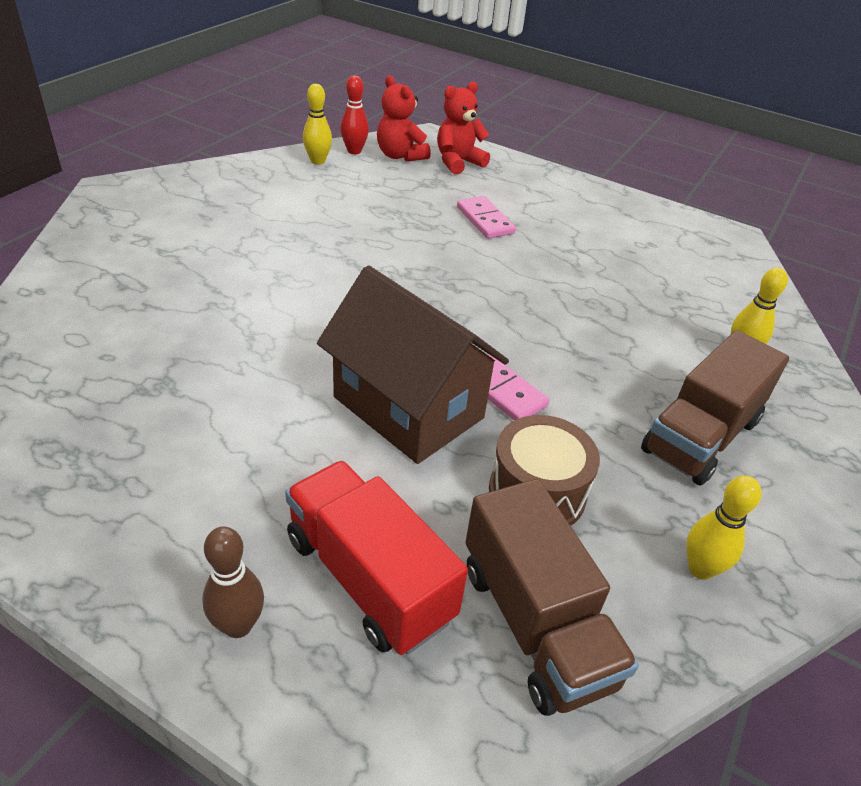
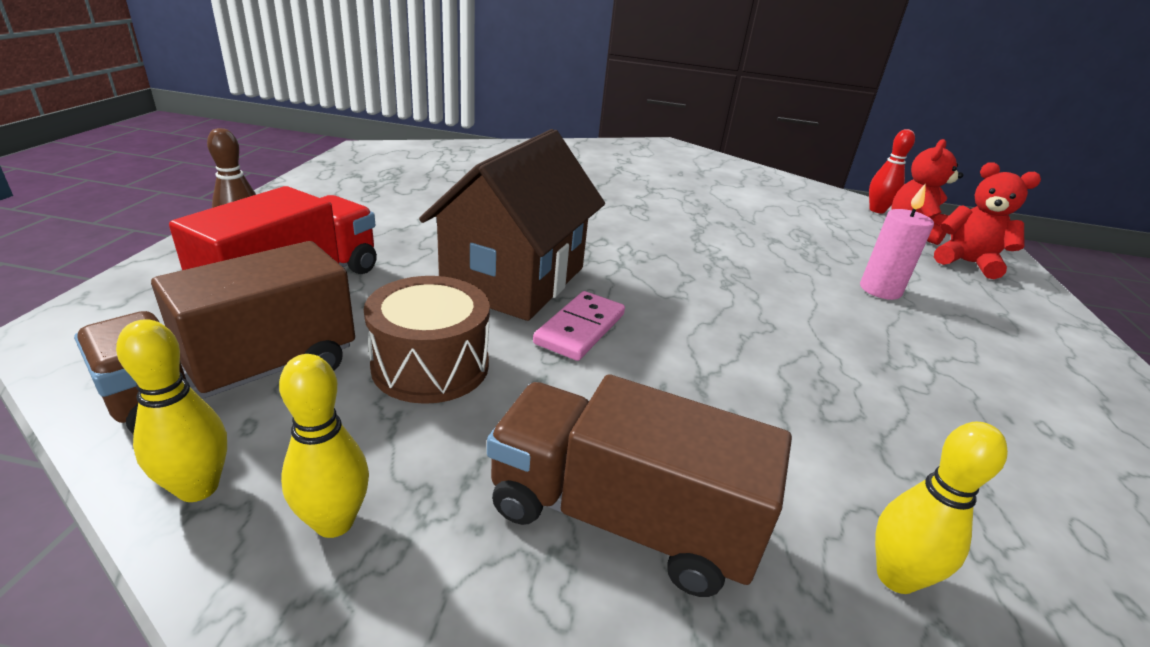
camera: 70 degrees right, 10 degrees down
yellow bowling pin [303,84,332,165] -> yellow bowling pin moved to [116,319,227,502]
pink domino [457,196,516,239] -> pink candle [860,183,934,300]

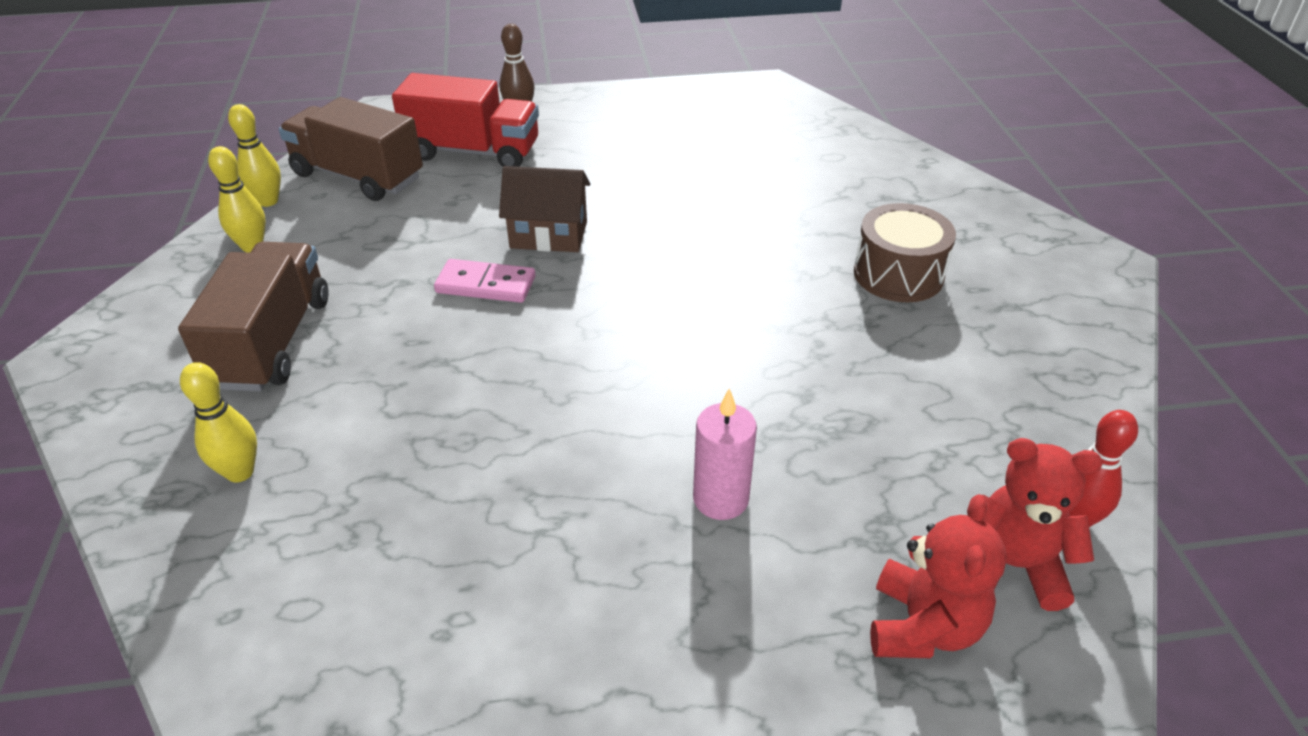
camera: 75 degrees right, 10 degrees up
brown drum [364,276,490,404] -> brown drum moved to [854,203,956,302]
brown house [419,129,605,321] -> brown house [499,166,590,252], size x0.60

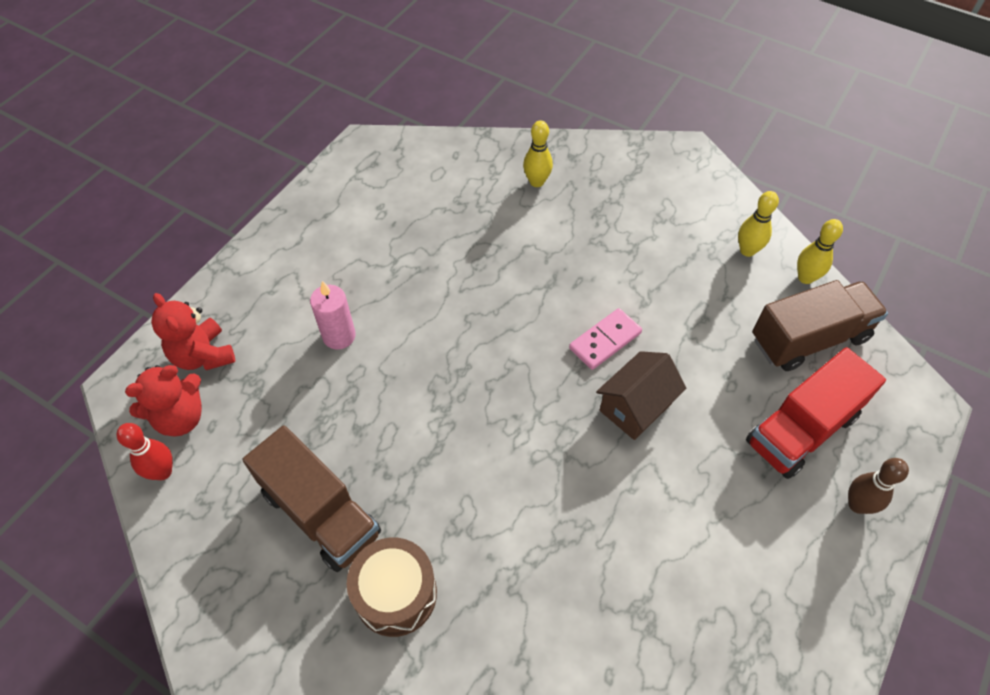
camera: 130 degrees right, 15 degrees up
brown truck [178,242,329,391] -> brown truck moved to [243,426,381,572]

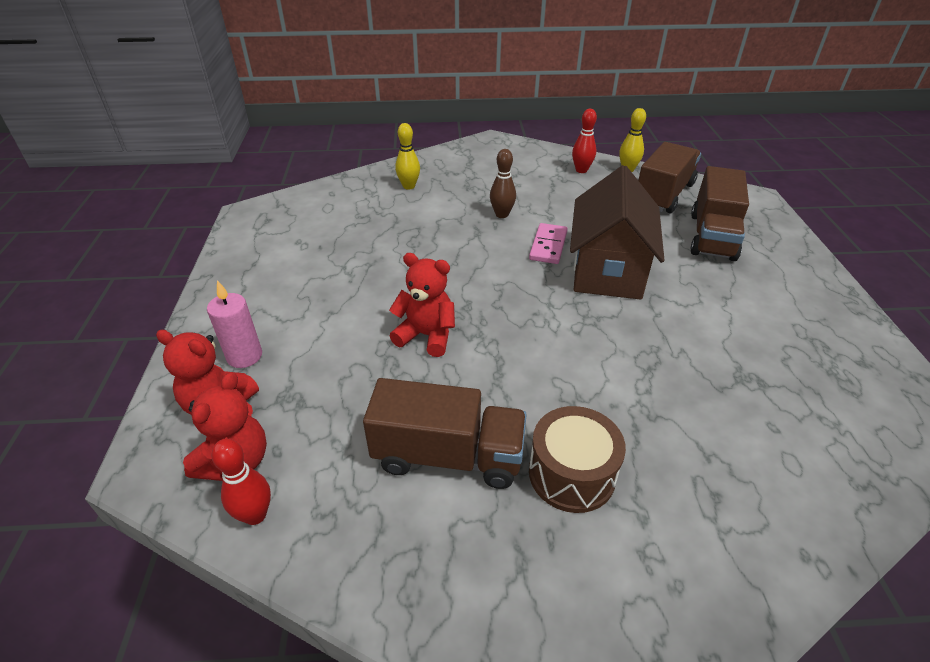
camera: 35 degrees left, 15 degrees down
pink candle [310,281,356,350] -> pink candle moved to [207,280,262,368]
brown house [596,351,686,440] -> brown house [570,165,665,300], size x1.67
yellow bowling pin [738,191,779,257] -> red bowling pin [572,109,597,173]
red truck [746,347,886,479] -> brown truck [690,166,749,261]
brown bowling pin [848,458,909,514] -> brown bowling pin moved to [490,149,516,218]
none -> red teddy bear [389,253,455,357]

